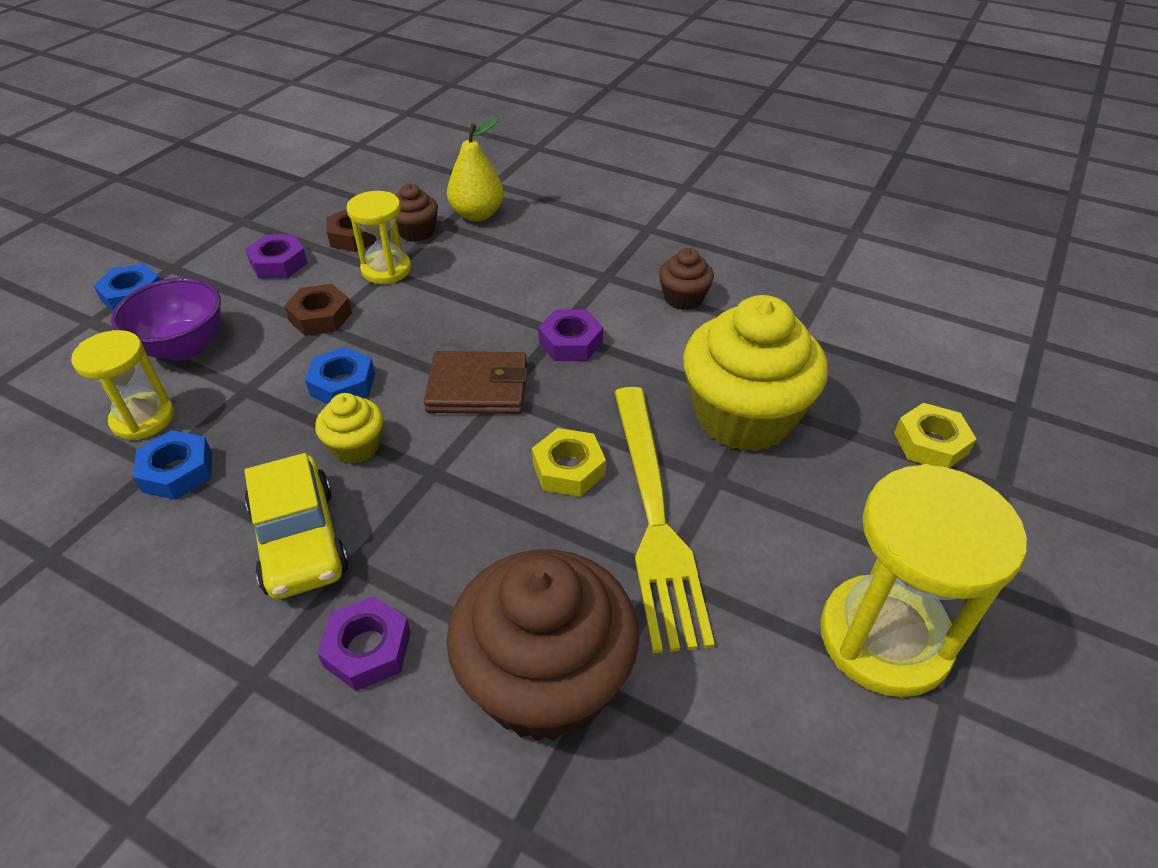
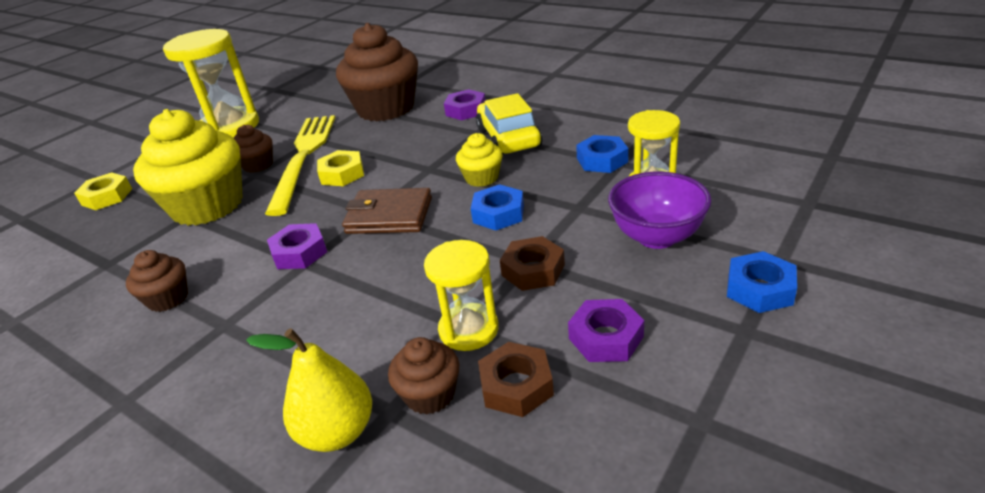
camera: 170 degrees left, 10 degrees down
none -> brown cupcake [234,125,273,173]

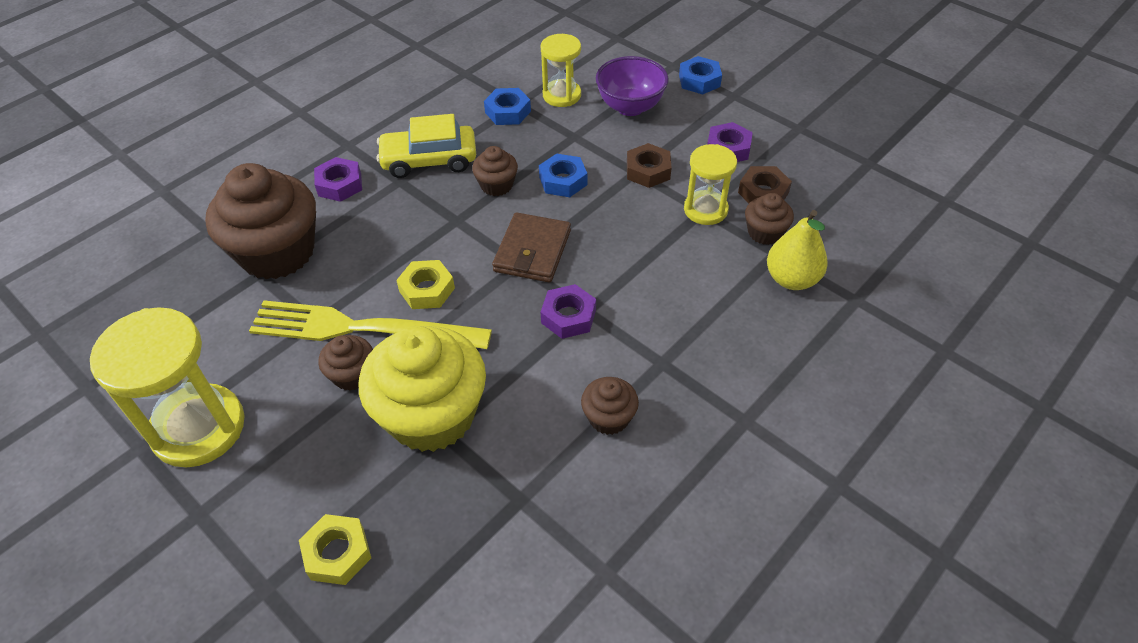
camera: 85 degrees left, 15 degrees up
yellow cupcake [456,133,503,187] -> brown cupcake [472,146,518,196]

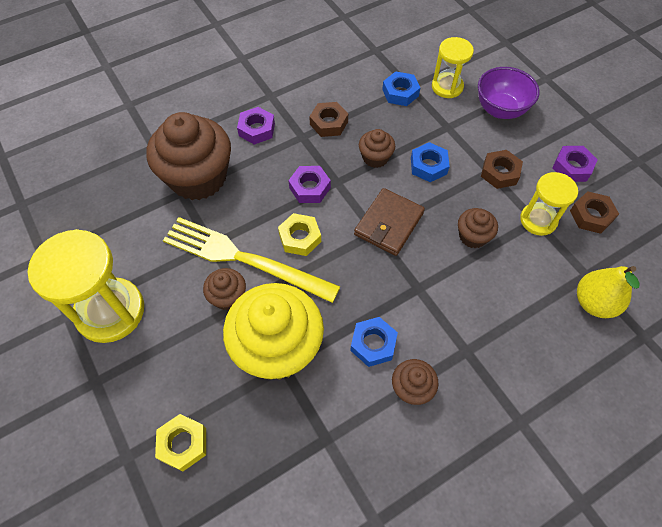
camera: 15 degrees right, 10 degrees up
yellow car [376,114,476,178] -> brown nut [309,102,348,137]
purple nut [541,284,596,339] -> purple nut moved to [288,166,331,203]
blue nut [679,56,722,94] -> blue nut moved to [350,317,398,367]
brown cupcake [745,193,794,245] -> brown cupcake moved to [458,208,498,248]

